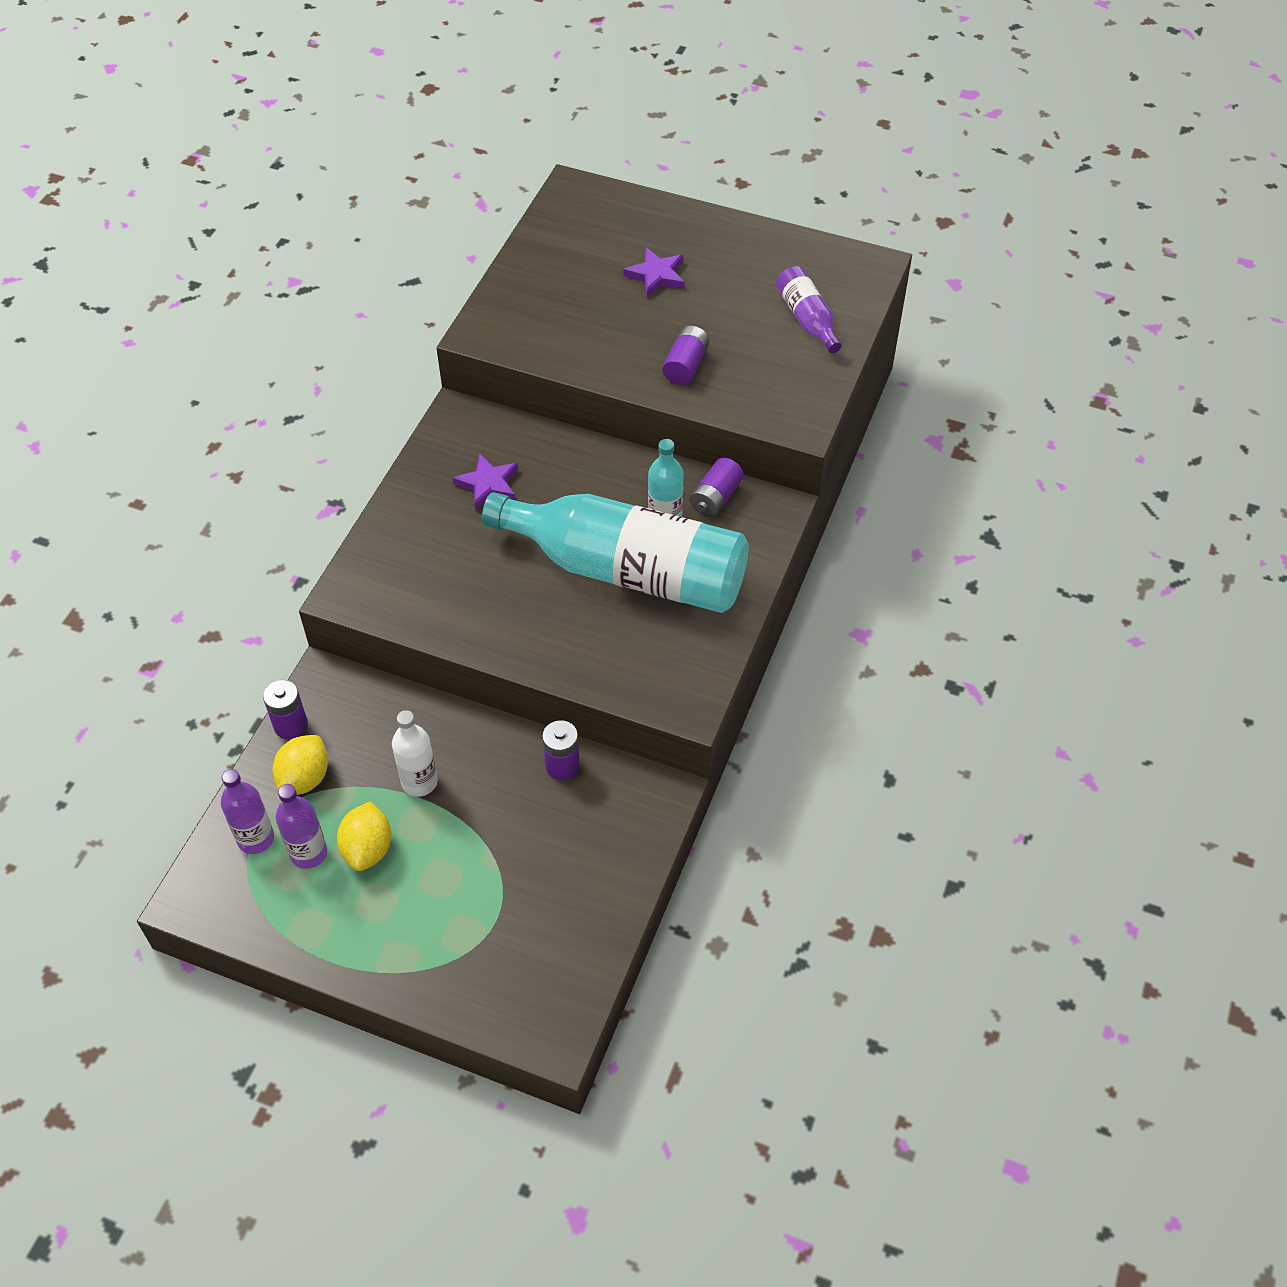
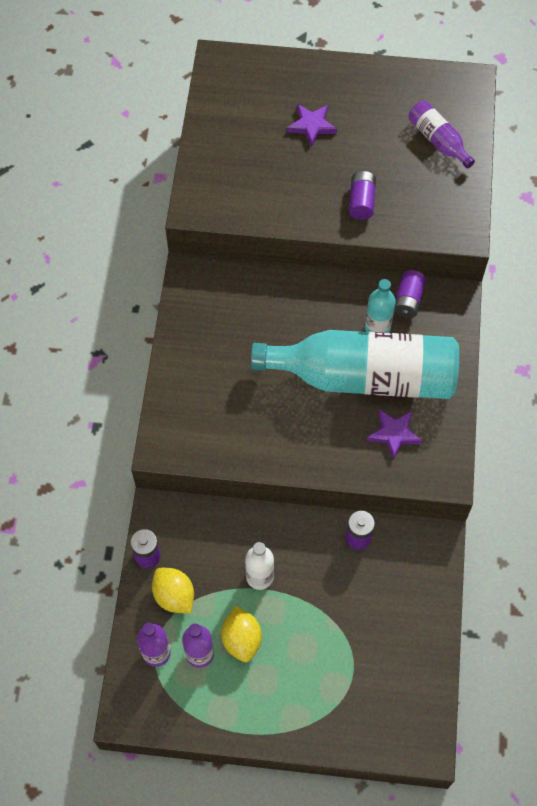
camera: 15 degrees left, 10 degrees up
yellow lemon [272,735,328,795] -> yellow lemon turned 45 degrees counterclockwise [152,568,194,614]
purple star [453,453,518,510] -> purple star moved to [367,409,422,461]

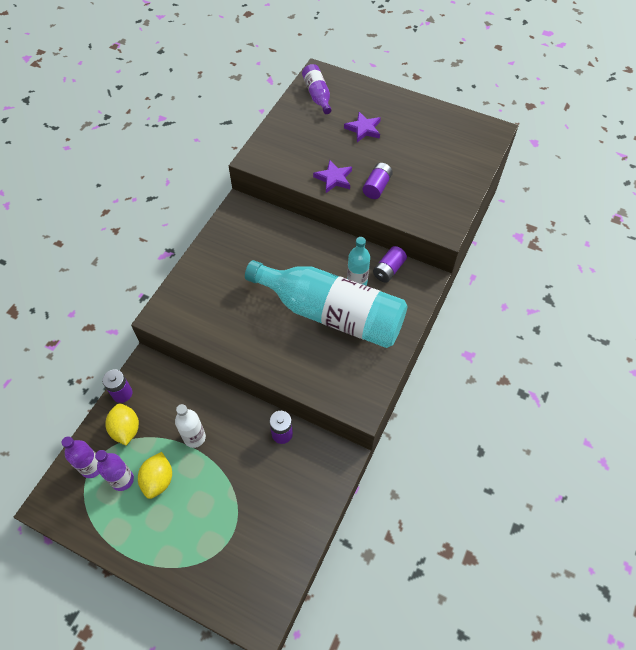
camera: 20 degrees right, 5 degrees down
purple star [367,409,422,461] -> purple star moved to [313,160,352,193]
purple bottle [408,101,475,168] -> purple bottle moved to [302,64,331,114]

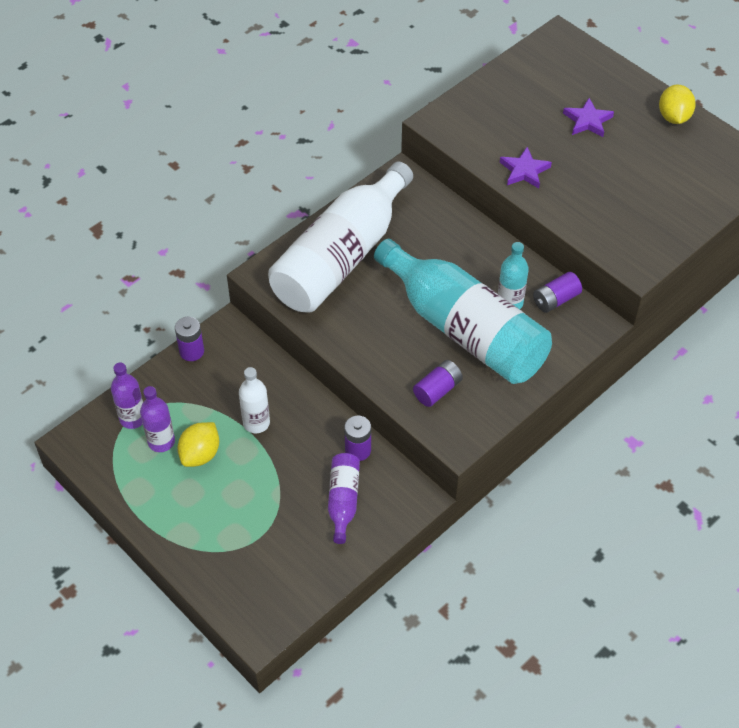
camera: 20 degrees right, 5 degrees down
yellow lemon [105,404,139,445] -> yellow lemon moved to [659,85,696,124]
purple bottle [302,64,331,114] -> purple bottle moved to [328,453,360,544]
purple battery [363,163,393,199] -> purple battery moved to [413,360,463,407]
none -> white bottle [268,162,413,313]

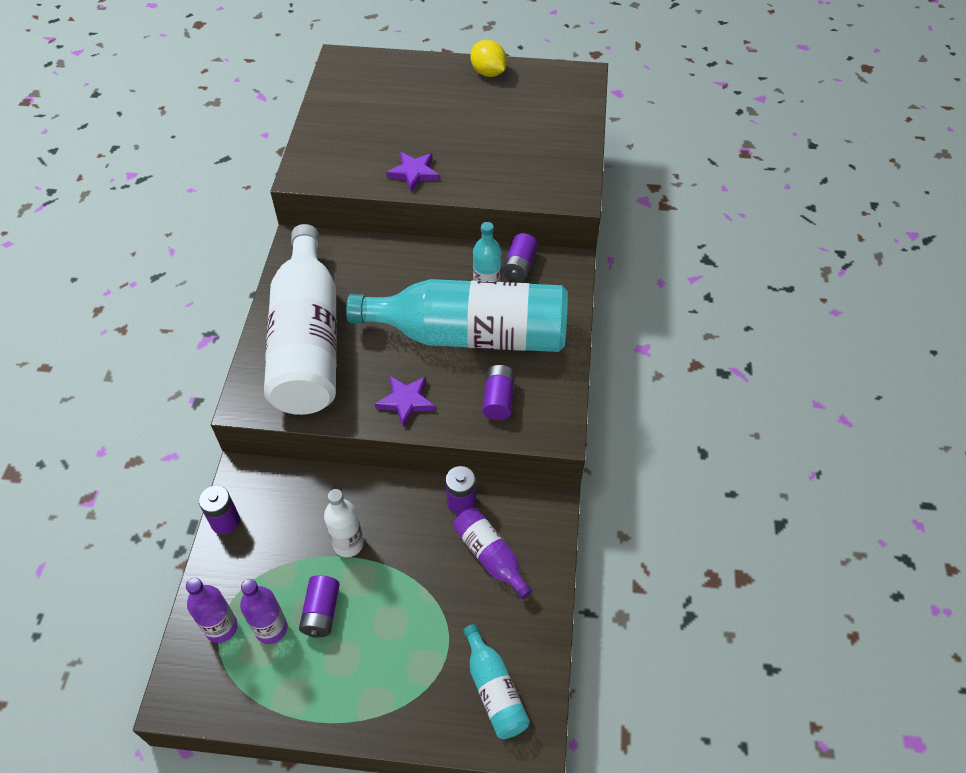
camera: 40 degrees left, 0 degrees up
yellow lemon [178,422,219,467] -> purple battery [299,575,340,638]
purple star [563,98,614,137] -> purple star moved to [375,376,435,428]
none -> turquoise bottle [463,624,530,739]

